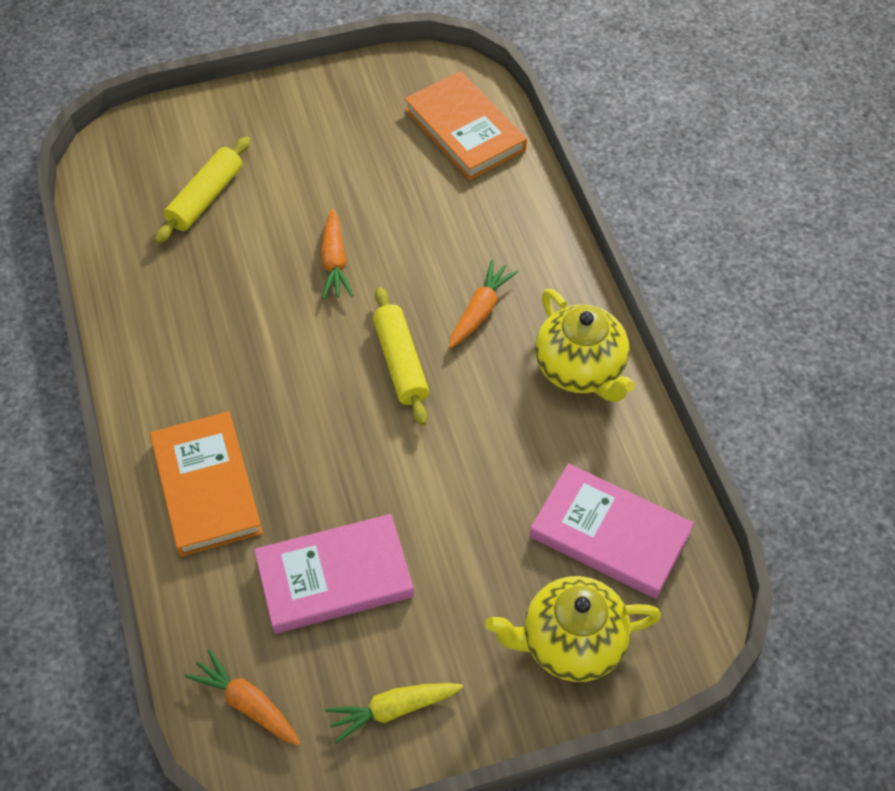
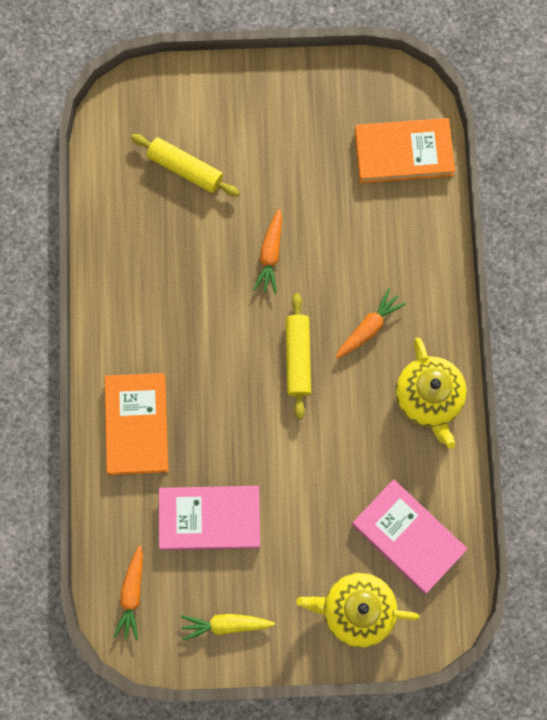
camera: 15 degrees right, 20 degrees up
yellow rolling pin [154,136,250,244] -> yellow rolling pin turned 75 degrees clockwise [131,134,240,197]
orange carrot [185,649,301,746] -> orange carrot turned 135 degrees counterclockwise [113,546,143,641]
orange book [405,71,527,180] -> orange book turned 75 degrees counterclockwise [355,118,455,183]

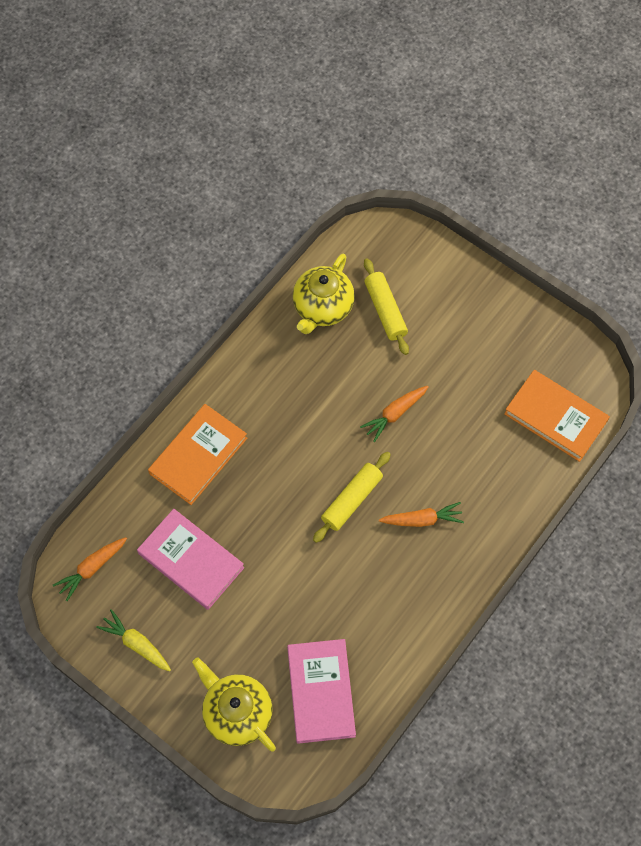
camera: 40 degrees right, 10 degrees down
yellow teapot [395,337,467,448] -> yellow teapot moved to [293,253,355,334]

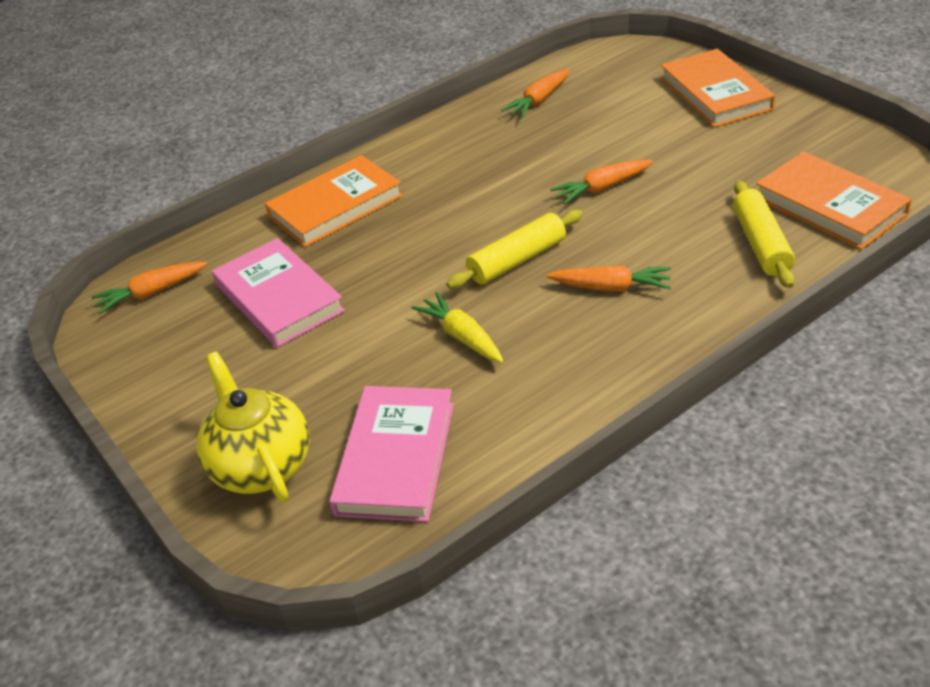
camera: 20 degrees right, 25 degrees down
yellow carrot [96,609,171,671] -> yellow carrot moved to [412,292,504,363]
yellow teapot [293,253,355,334] -> orange carrot [501,69,570,118]
yellow rolling pin [364,258,409,355] -> yellow rolling pin moved to [733,181,795,288]
none -> orange book [661,49,775,128]

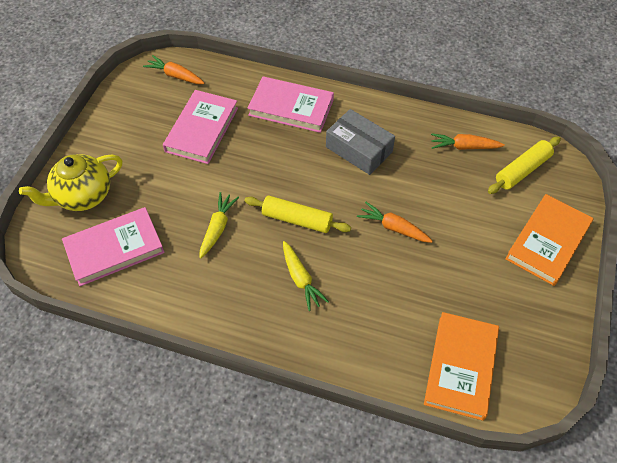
camera: 50 degrees right, 15 degrees up
yellow teapot [196,352,310,502] -> yellow teapot turned 150 degrees counterclockwise [19,154,122,211]
orange book [265,155,403,247] -> pink book [247,77,334,133]
orange carrot [546,265,671,291] -> yellow carrot [283,241,329,311]
yellow rolling pin [733,181,795,288] -> yellow rolling pin moved to [488,137,561,194]
none -> grey box [326,109,395,175]

